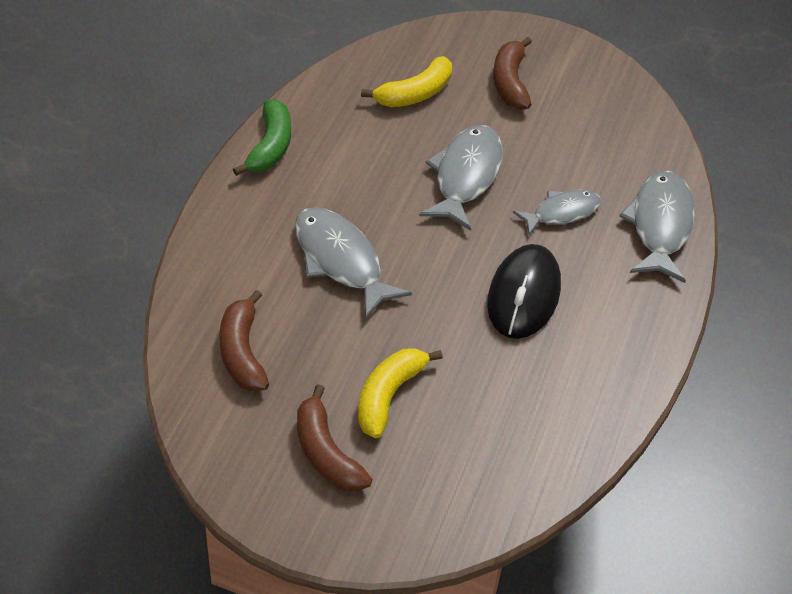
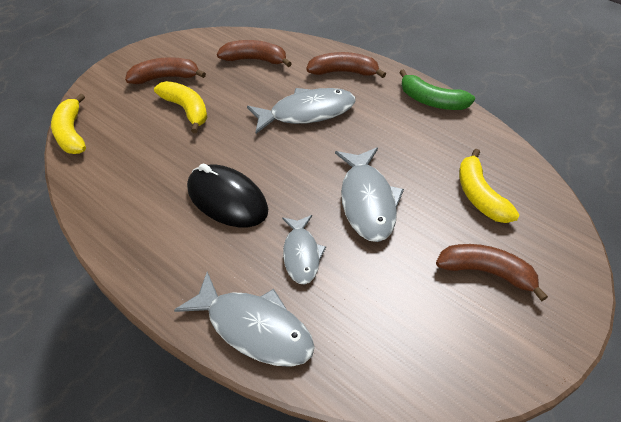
camera: 115 degrees right, 0 degrees up
grey fish [419,125,503,231] -> grey fish turned 45 degrees clockwise [335,147,404,242]
none -> yellow banana [51,93,86,154]
none -> brown banana [306,52,386,78]

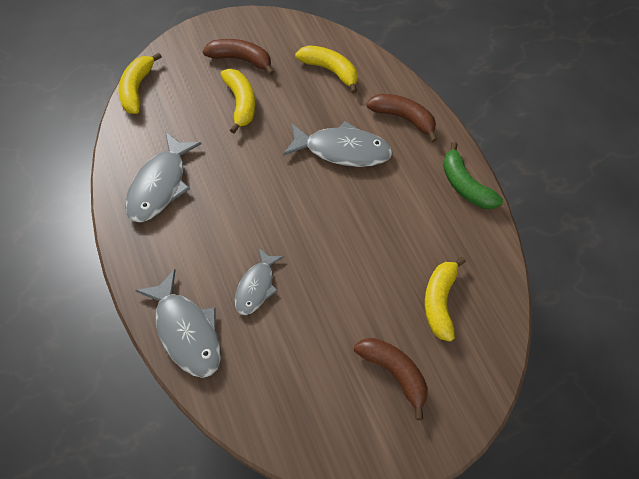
camera: 25 degrees right, 10 degrees up
black mouse [187,164,268,227] -> none
brown banana [217,40,292,67] -> yellow banana [295,45,358,94]
grey fish [335,147,404,242] -> grey fish moved to [125,131,202,222]

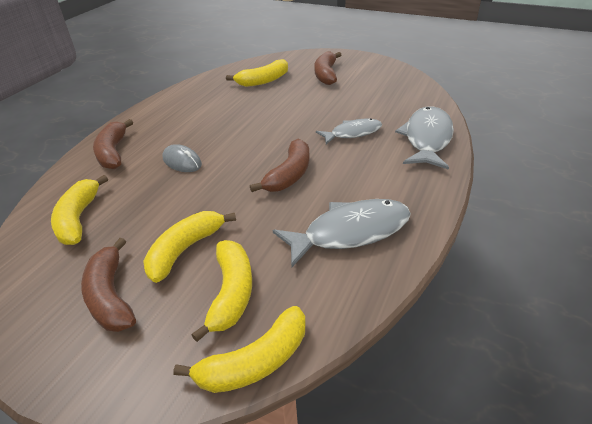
camera: 130 degrees left, 20 degrees down
grey fish [283,121,393,167] -> grey mouse [162,144,202,172]
green banana [443,142,503,209] -> none
none -> yellow banana [191,240,252,342]
none -> brown banana [250,139,309,192]

